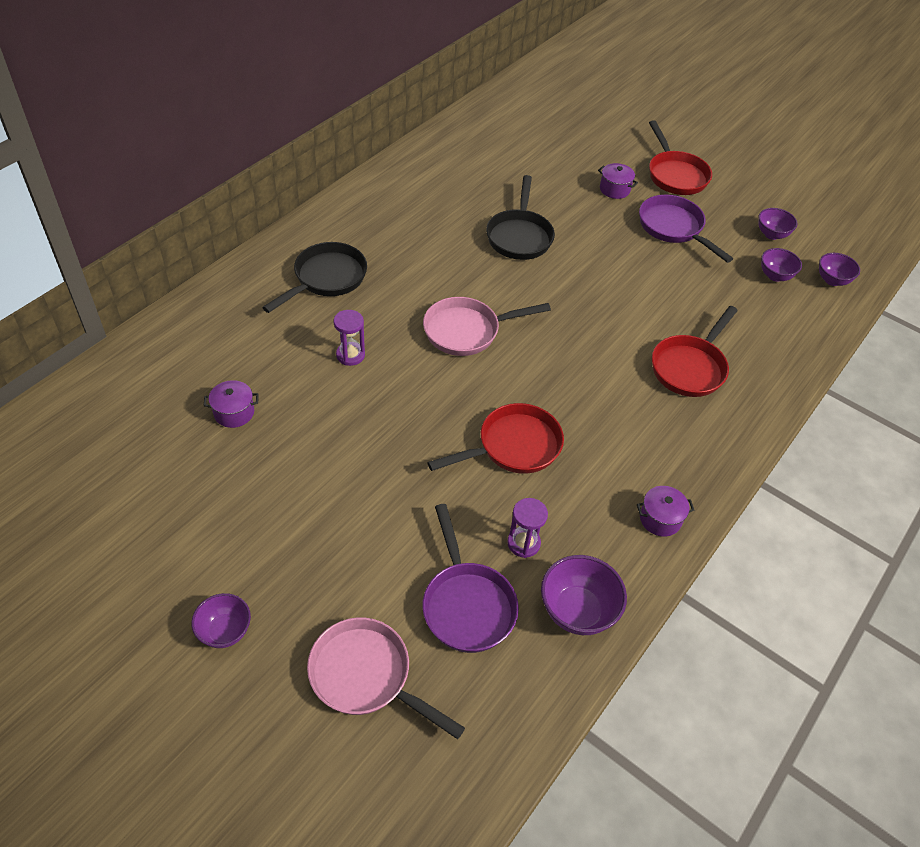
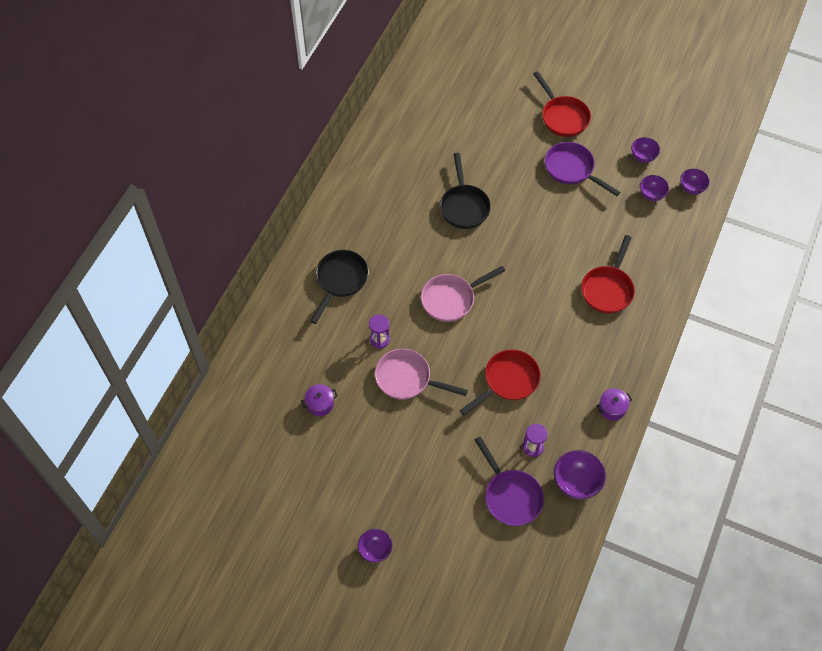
camera: 10 degrees left, 10 degrees up
pink pan [307,617,465,739] -> pink pan moved to [375,349,468,400]
purple pot [598,163,638,199] -> none

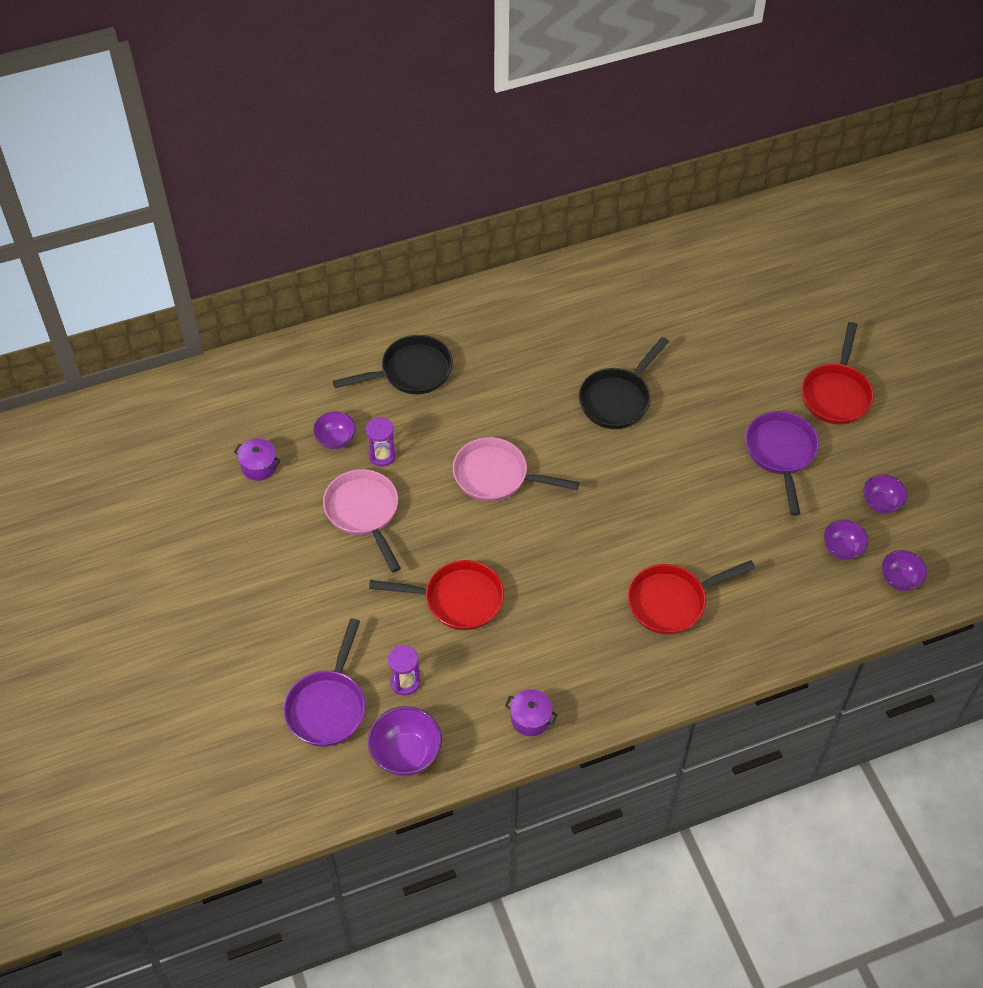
camera: 45 degrees right, 5 degrees down
purple bowl [358,529,392,563] -> purple bowl moved to [313,411,356,449]

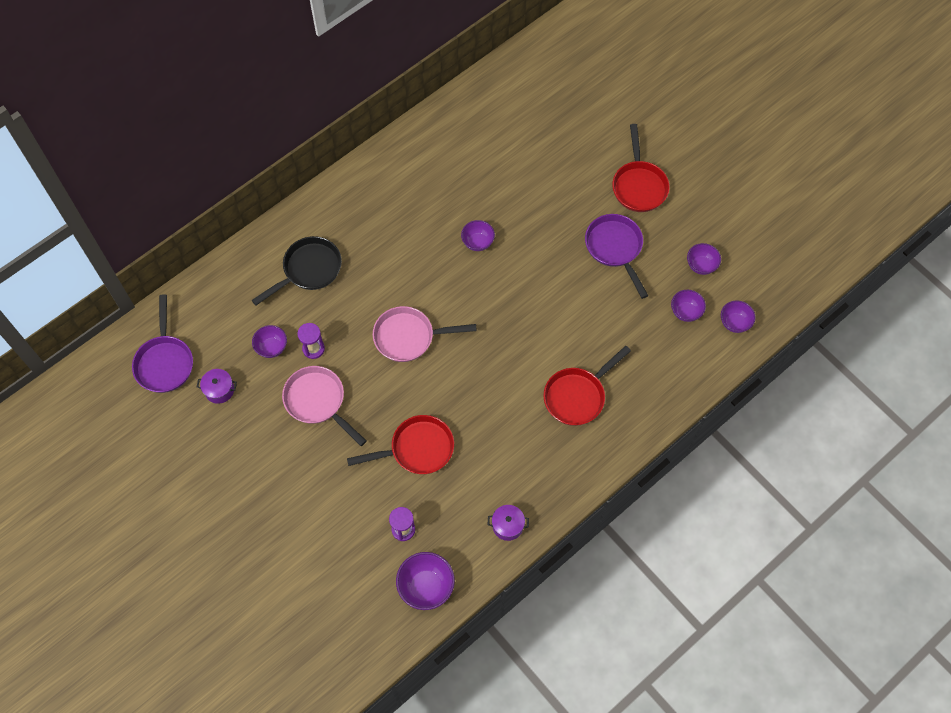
camera: 20 degrees left, 10 degrees up
purple pan [284,618,366,746] -> purple pan moved to [132,294,193,393]
black pan [579,337,669,429] -> purple bowl [461,220,495,251]

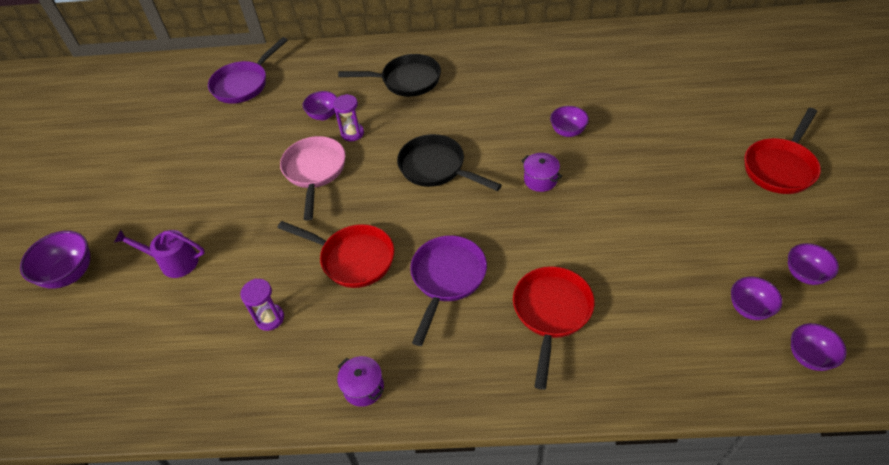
camera: 45 degrees right, 15 degrees down
purple pot [197,369,237,404] -> purple pot moved to [521,153,562,192]
pink pan [373,306,477,362] -> black pan [397,134,502,191]
purple bowl [396,552,455,610] -> purple bowl moved to [20,231,90,289]
red pan [544,346,631,426] -> red pan turned 105 degrees clockwise [513,266,594,390]
purple pan [585,214,648,299] -> purple pan moved to [410,236,487,346]
none -> purple watering can [114,230,205,278]

